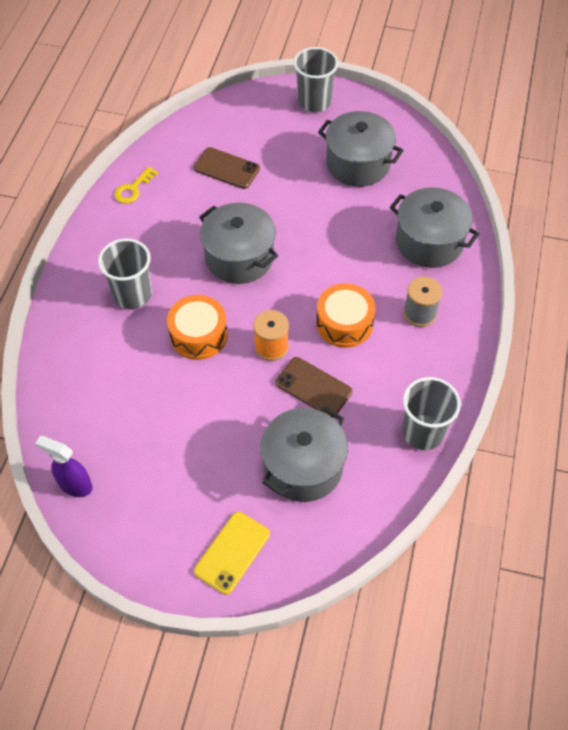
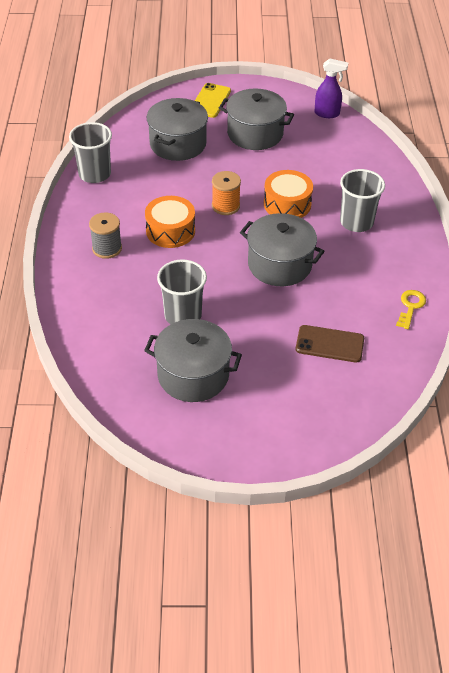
camera: 165 degrees right, 10 degrees down
brown phone [275,357,352,418] -> none
grey cup [293,47,338,112] -> grey cup moved to [157,259,207,324]
grey pot [390,187,479,268] -> grey pot moved to [219,89,294,150]

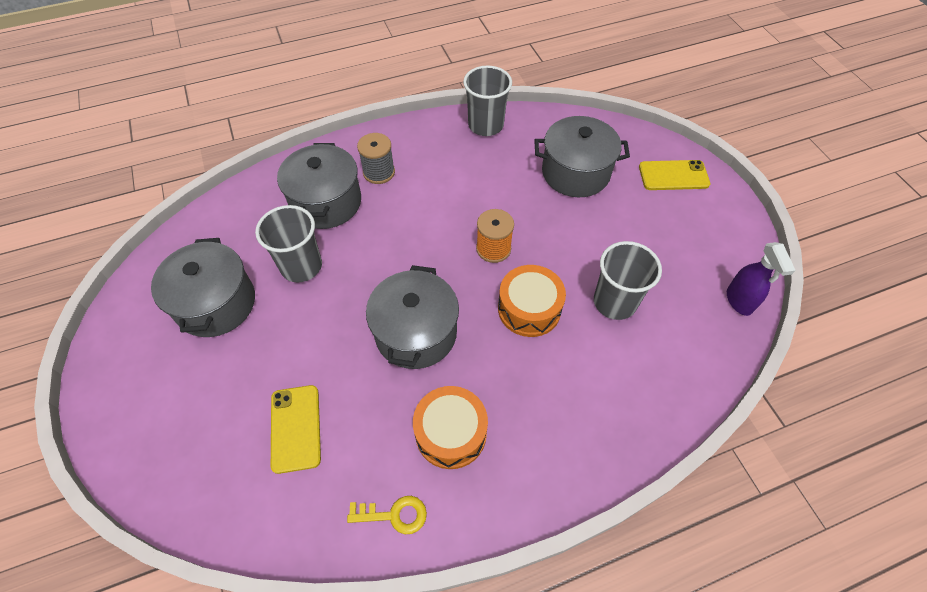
camera: 70 degrees right, 10 degrees up
orange drum [145,196,195,248] -> orange drum moved to [413,386,488,469]
grey pot [219,89,294,150] -> grey pot moved to [277,143,361,229]
brown phone [296,325,364,363] -> yellow phone [271,385,321,474]
grey cup [340,169,385,232] -> grey cup moved to [594,241,662,320]

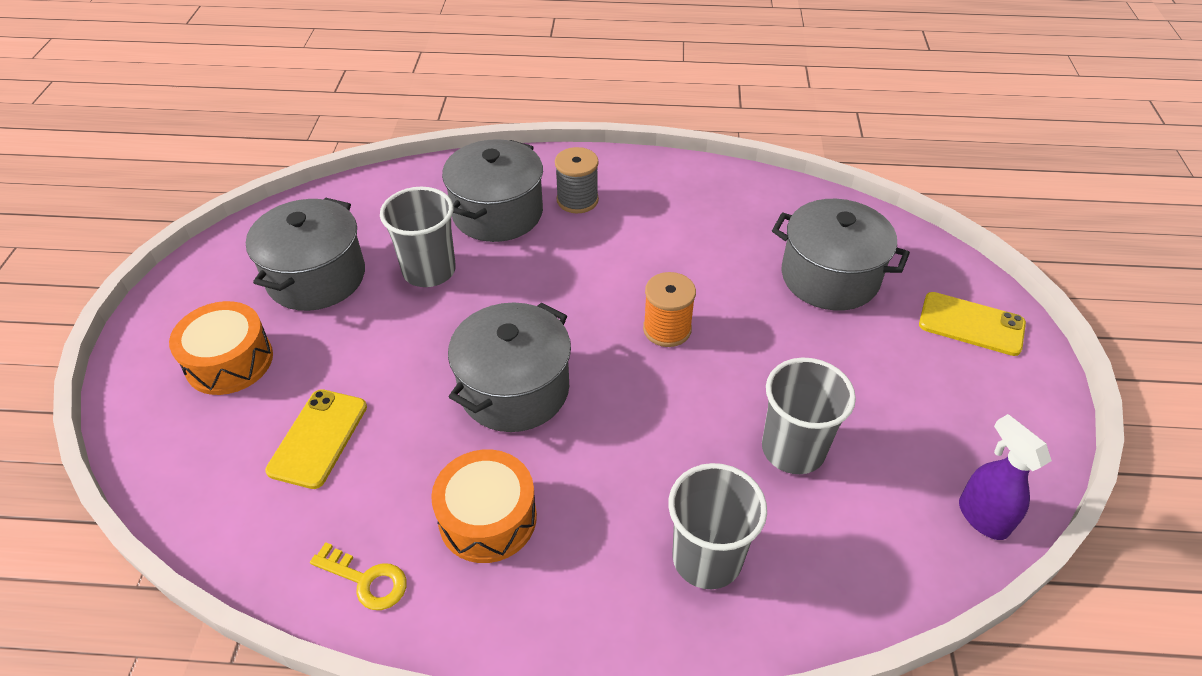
camera: 25 degrees right, 10 degrees down
grey cup [463,66,512,136] -> grey cup moved to [668,463,767,589]
orange drum [498,265,566,337] -> orange drum moved to [169,301,273,395]
purple spray bottle [727,242,796,316] -> purple spray bottle turned 135 degrees clockwise [959,414,1052,540]

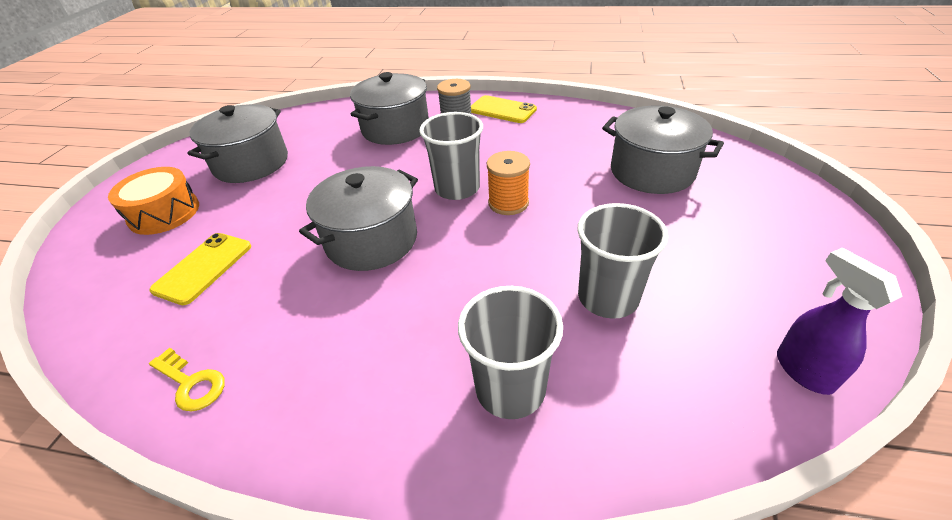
camera: 10 degrees right, 5 degrees down
grey cup [380,187,456,287] -> grey cup moved to [419,112,483,200]
orange drum [431,450,537,563] -> none
yellow phone [919,292,1026,356] -> yellow phone moved to [471,95,537,123]

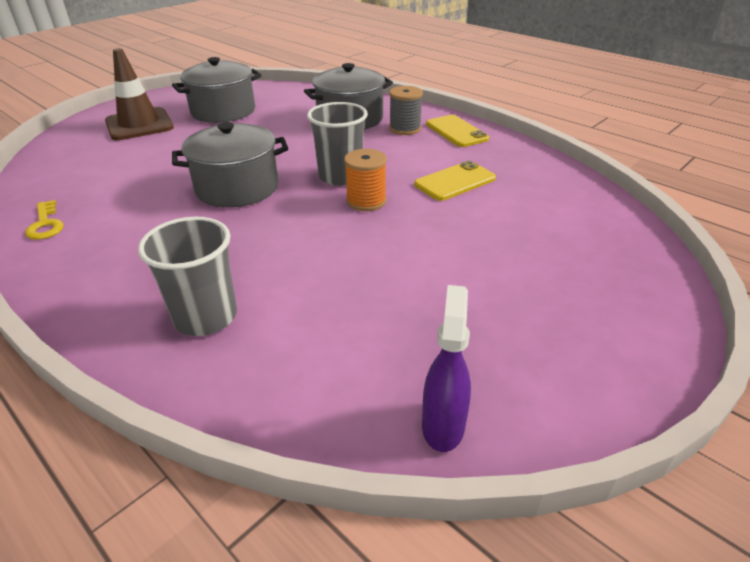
camera: 30 degrees right, 5 degrees down
orange drum [108,167,199,235] -> brown traffic cone [105,48,174,140]
yellow phone [149,233,251,305] -> yellow phone moved to [414,161,496,201]
grey cup [577,203,668,319] -> none
grey pot [602,106,724,194] -> none

